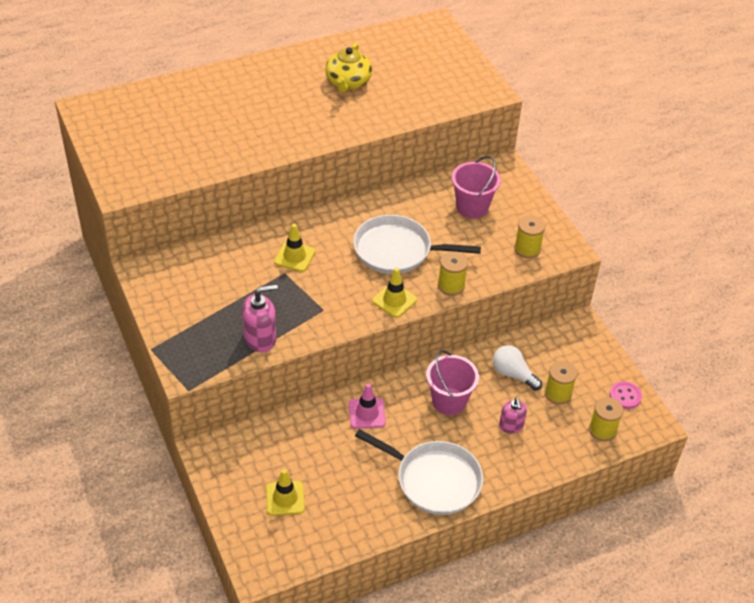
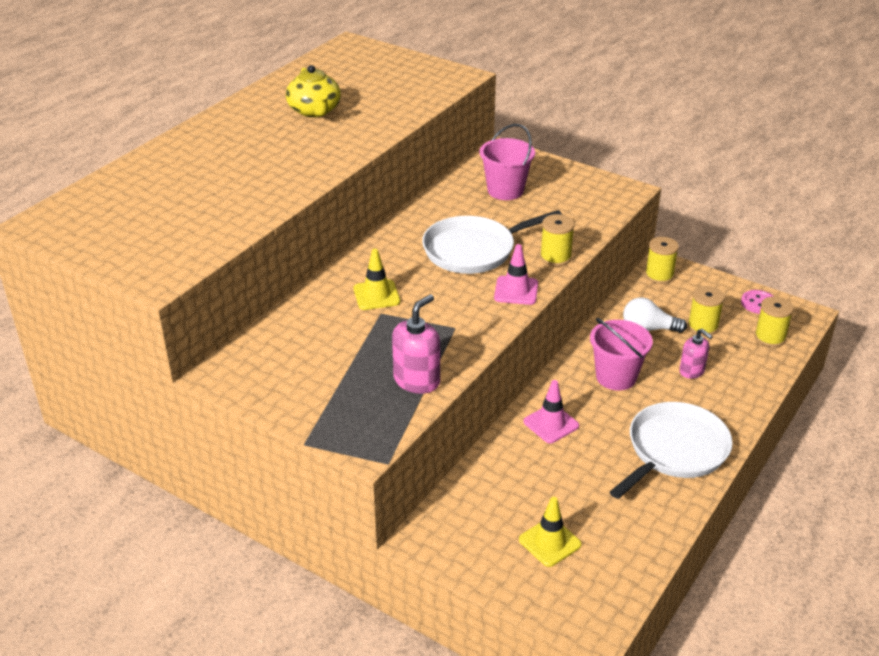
camera: 30 degrees left, 10 degrees down
white pan [355,429,483,515] -> white pan turned 45 degrees counterclockwise [610,402,733,499]
yellow traffic cone [372,268,417,318] -> pink traffic cone [494,244,538,305]
yellow spool [514,215,545,258] -> yellow spool moved to [645,237,679,284]

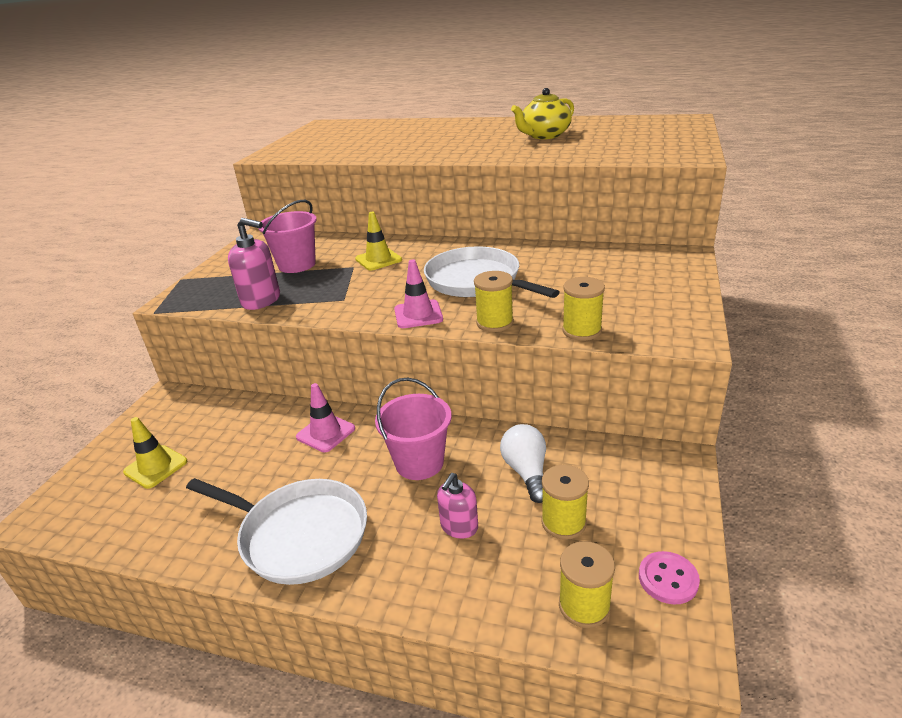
camera: 75 degrees right, 5 degrees down
pink bucket [479,124,535,200] -> pink bucket moved to [258,200,317,273]
yellow spool [645,237,679,284] -> yellow spool moved to [562,277,605,341]

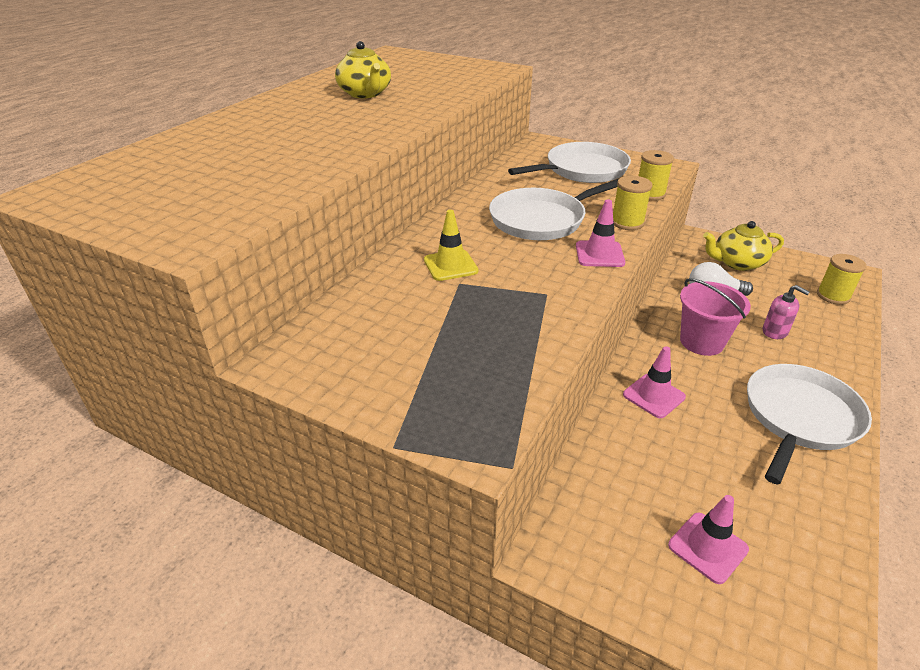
camera: 80 degrees left, 5 degrees up
yellow traffic cone [123,417,187,489] -> pink traffic cone [668,495,749,584]
pink soap dispenser [228,218,280,310] -> none
pink bucket [258,200,317,273] -> none
yellow spool [541,465,589,540] -> none
pink button [639,551,700,604] -> none
none -> white pan [508,142,631,183]
none -> yellow teapot [703,221,784,271]

